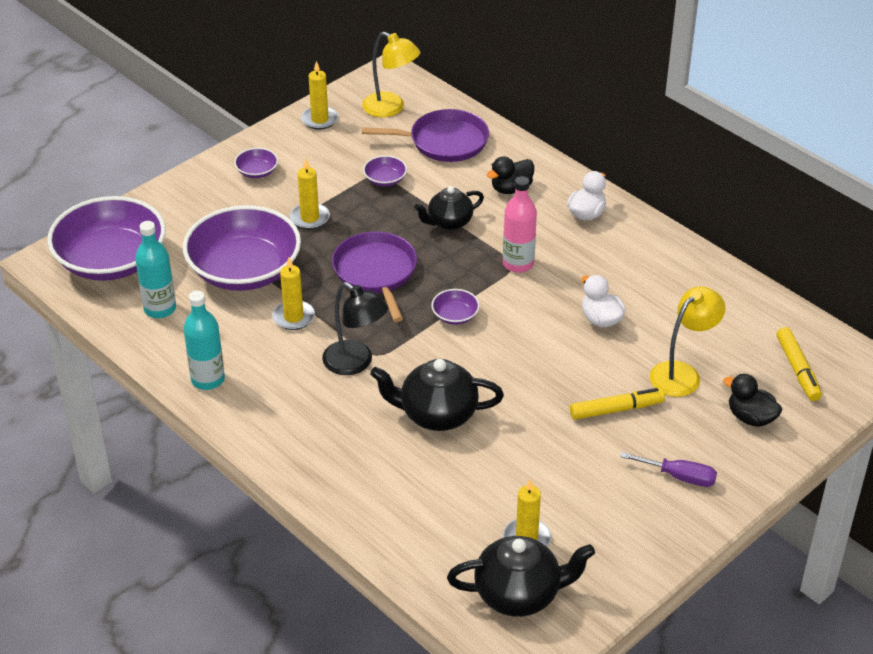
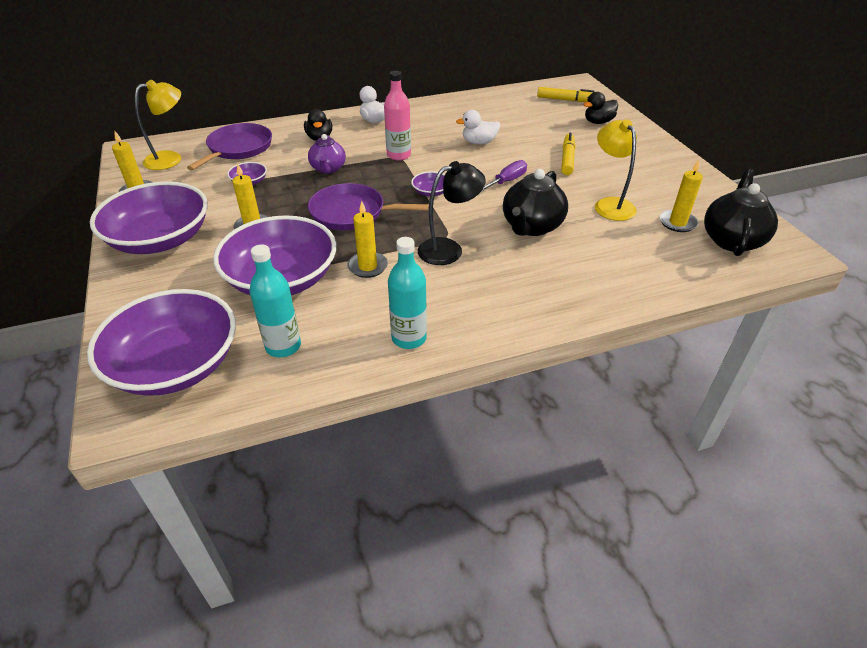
camera: 65 degrees left, 0 degrees up
purple bowl [234,148,278,178] -> purple bowl [90,181,208,254], size x2.49
black teapot [414,186,484,230] -> purple teapot [308,134,346,174]
purple screwdriver [620,452,717,487] -> purple screwdriver moved to [481,160,527,192]
yellow lamp [650,286,725,397] -> yellow lamp moved to [595,119,637,221]

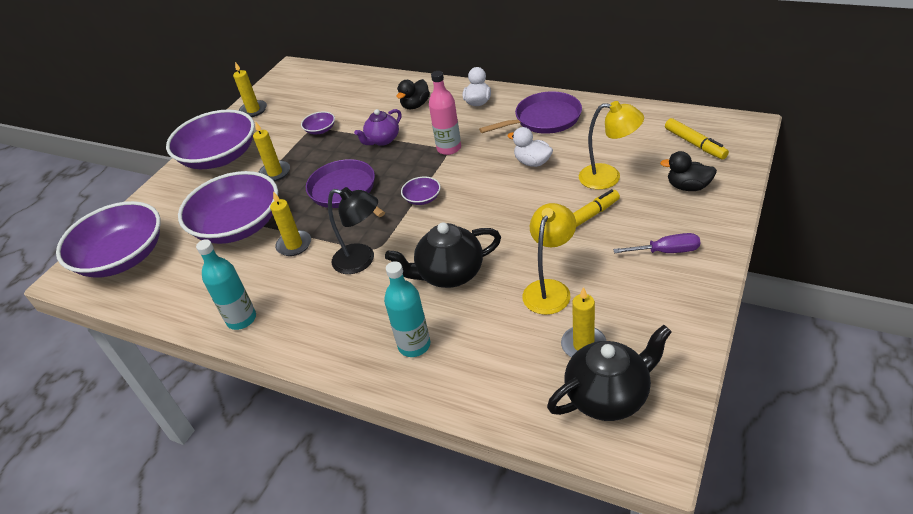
camera: 50 degrees right, 0 degrees up
yellow lamp [135,80,181,170] -> yellow lamp moved to [579,101,644,190]
purple pan [187,123,272,171] -> purple pan moved to [479,91,582,134]
turquoise bottle [249,244,301,357] -> turquoise bottle moved to [384,261,430,357]
purple screwdriver [481,160,527,192] -> purple screwdriver moved to [613,233,700,253]

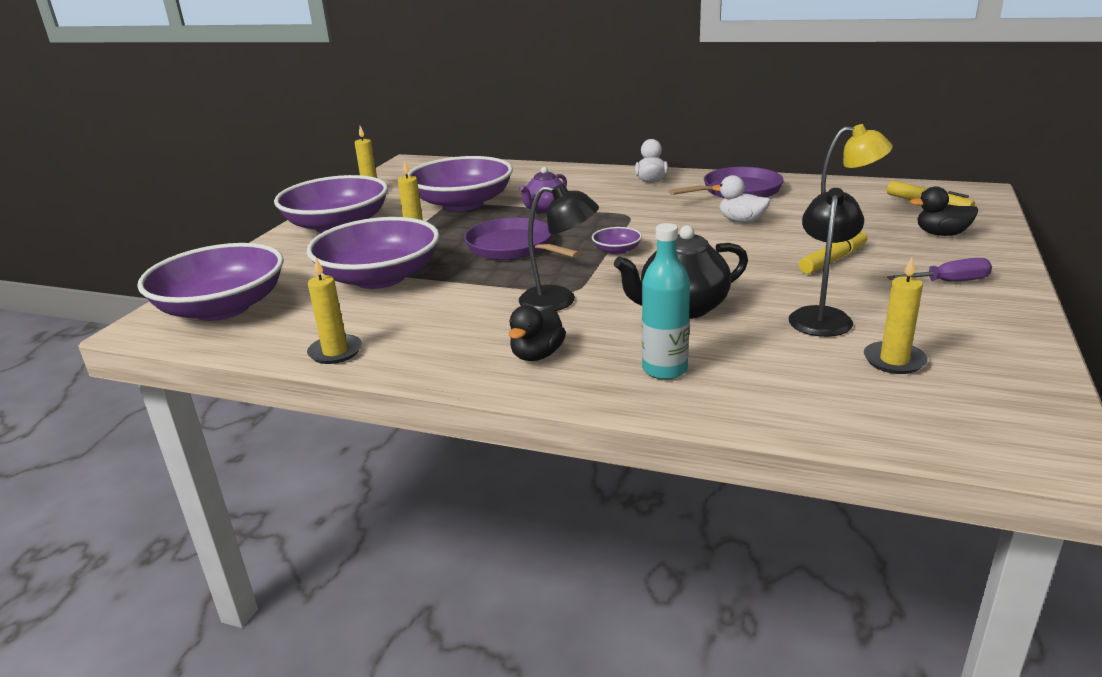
camera: 10 degrees left, 15 degrees down
turquoise bottle [196,239,256,330] -> none
yellow candle [270,191,311,256] -> yellow candle moved to [307,258,362,364]
purple bowl [301,111,335,134] -> purple bowl [407,156,513,211], size x2.49
black duck [397,79,430,109] -> black duck moved to [509,305,566,361]
pink bottle [429,71,461,155] -> none
yellow lamp [522,203,576,315] -> black lamp [789,188,864,337]
black teapot [547,325,672,421] -> none

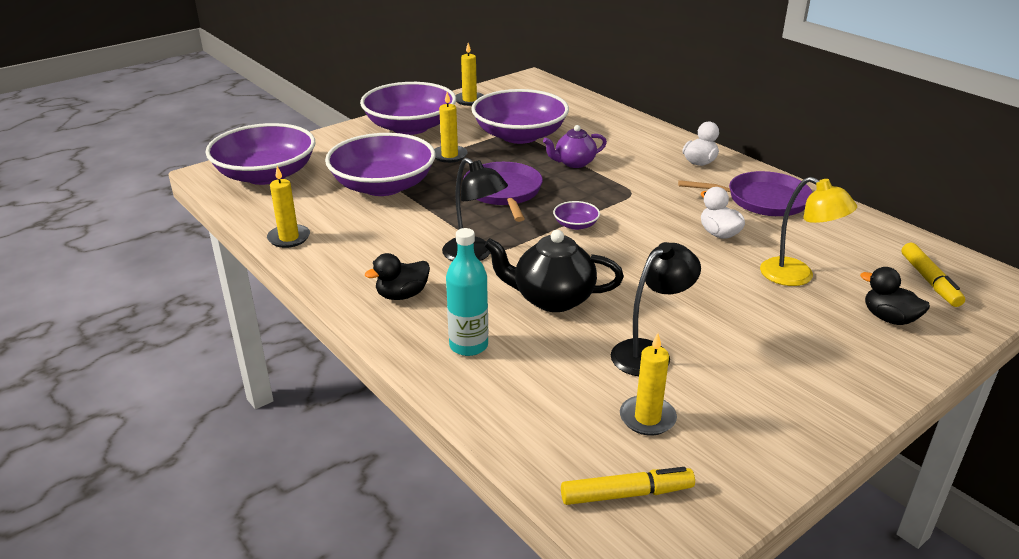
camera: 30 degrees right, 5 degrees up
yellow marker [799,231,868,274] -> yellow marker moved to [561,467,695,505]
purple screwdriver [887,258,992,282] -> none

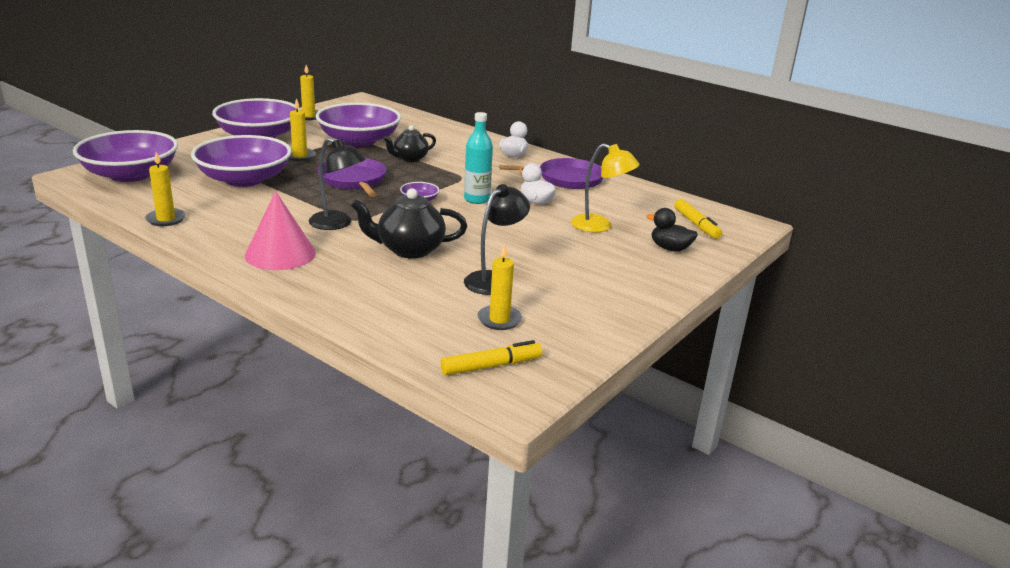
camera: 15 degrees left, 5 degrees down
black duck [365,253,430,300] -> pink cone [245,191,316,270]
turquoise bottle [446,228,488,356] -> turquoise bottle moved to [464,112,493,204]
purple teapot [543,125,607,168] -> black teapot [383,125,436,162]

